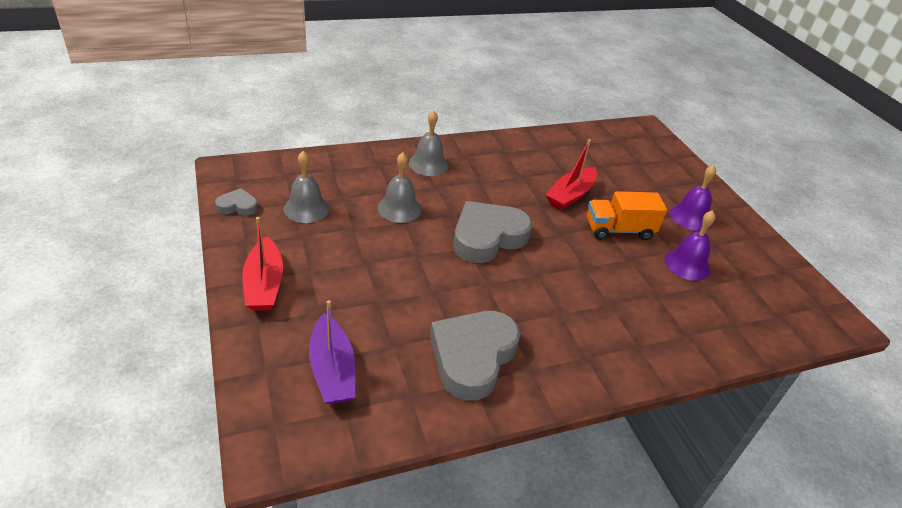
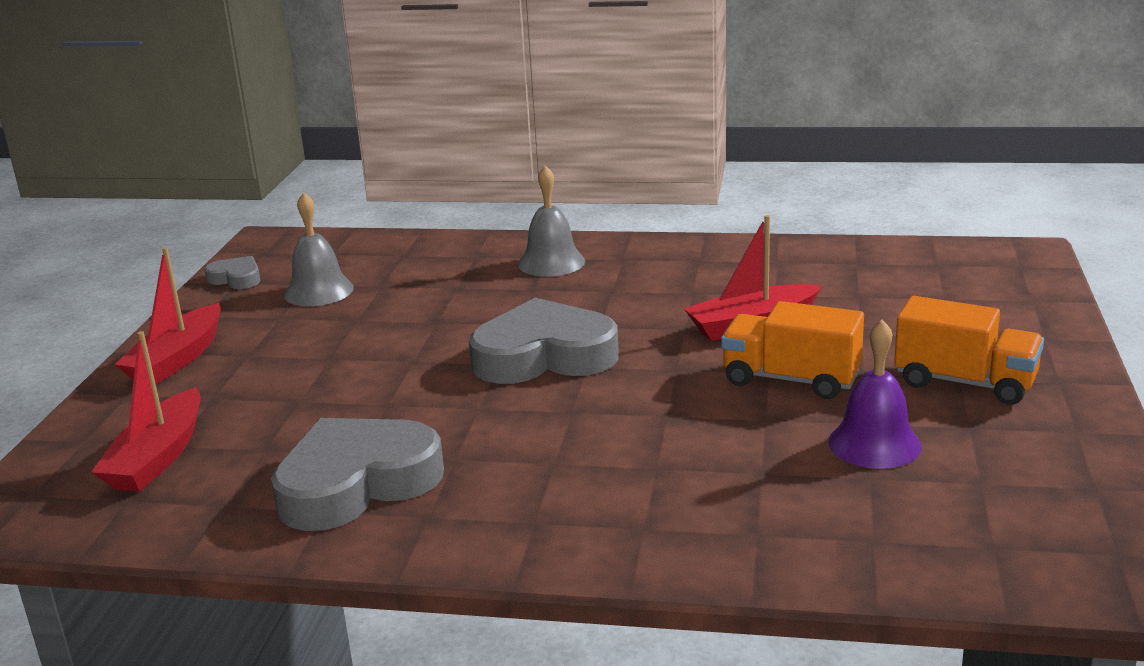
camera: 35 degrees right, 15 degrees down
purple boat [309,300,355,404] -> red boat [91,331,201,492]
grey bell [377,152,421,223] -> none
purple bell [670,165,716,231] -> orange truck [894,296,1044,405]

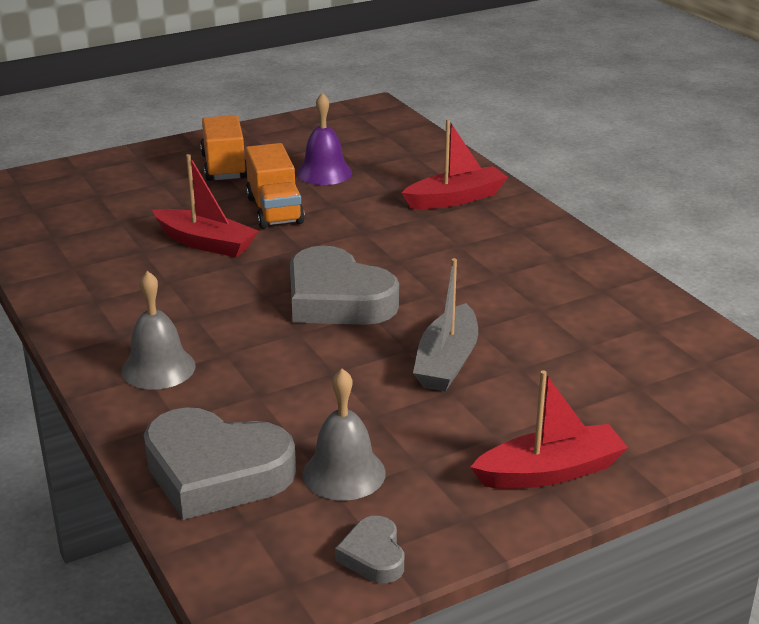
camera: 130 degrees left, 5 degrees up
red boat [91,331,201,492] -> red boat moved to [402,119,508,209]
grey heart [271,418,444,531] -> grey heart moved to [144,407,296,520]
none -> grey boat [413,258,478,392]

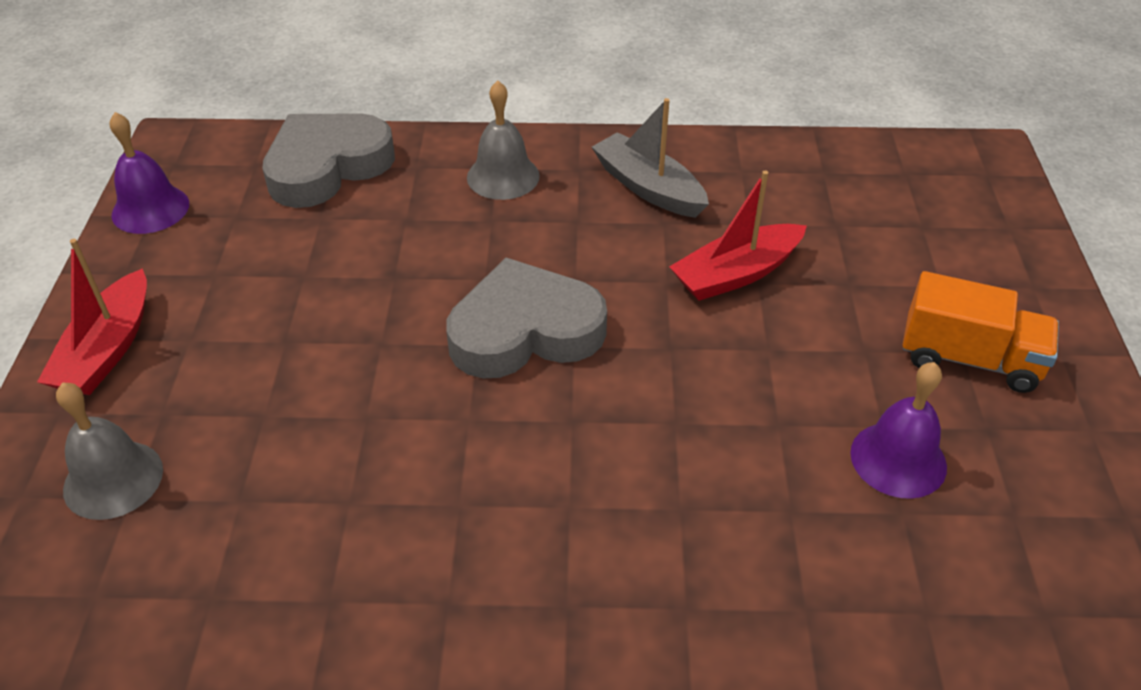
camera: 120 degrees right, 15 degrees up
orange truck [245,143,305,229] -> none
grey bell [302,368,386,501] -> grey bell moved to [56,383,163,520]
grey heart [335,516,404,583] -> purple bell [110,112,189,234]
red boat [402,119,508,209] -> none
grey boat [413,258,478,392] -> grey boat moved to [592,98,709,218]

